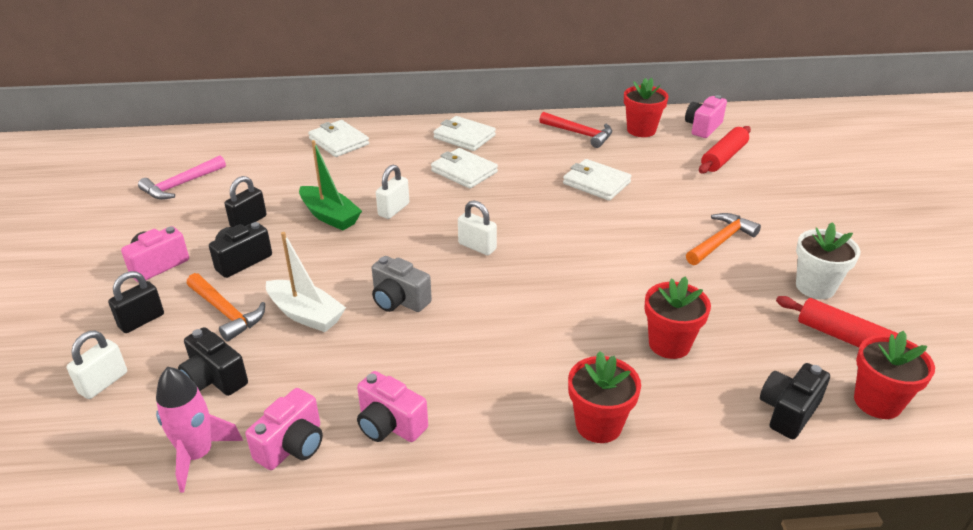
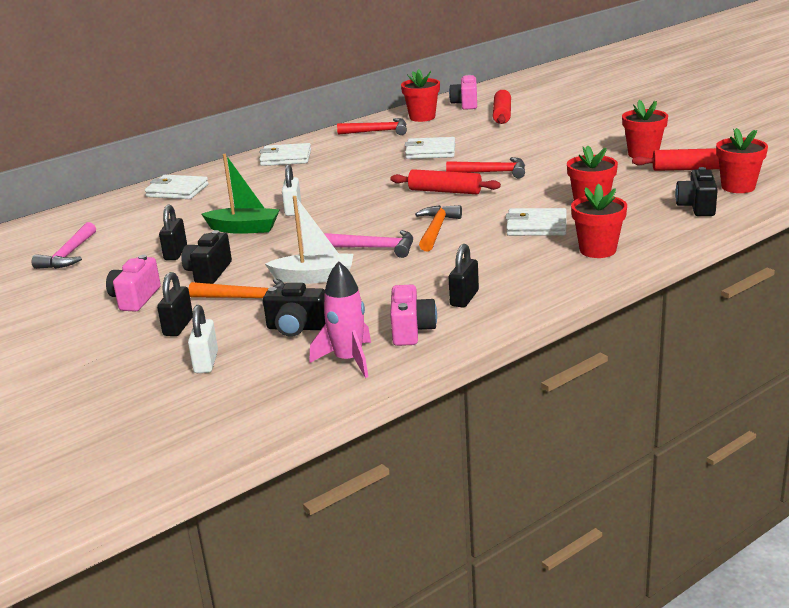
camera: 30 degrees left, 10 degrees down
pink camera [357,371,428,442] -> black padlock [449,244,479,308]
grey camera [372,256,432,312] -> pink hammer [325,230,413,258]
white wallet [431,148,498,189] -> white wallet moved to [506,208,567,236]
white padlock [458,200,497,255] -> none
orange hammer [686,213,761,265] -> orange hammer moved to [415,205,462,251]
white flower pot [796,222,860,299] -> red flower pot [622,100,668,158]
none -> red rolling pin [390,169,501,194]
none -> red hammer [446,157,525,179]

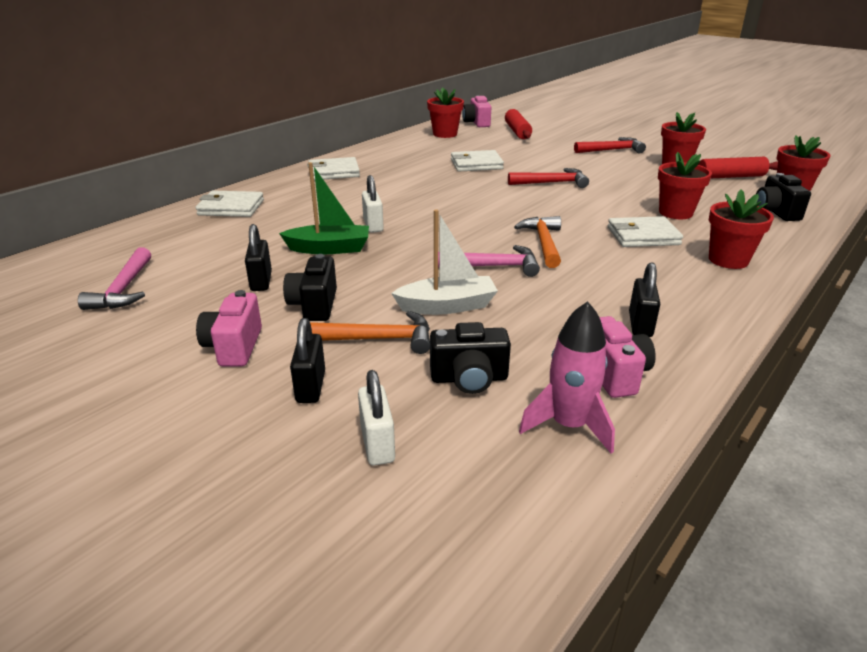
camera: 15 degrees left, 5 degrees up
red hammer [337,118,407,135] -> red hammer moved to [574,137,646,153]
red rolling pin [390,169,501,194] -> none

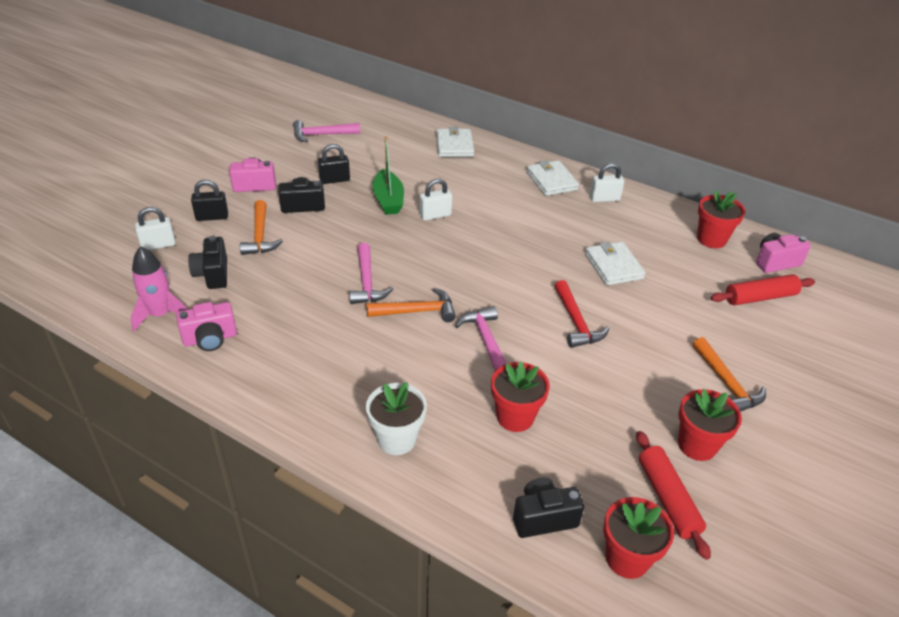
camera: 80 degrees right, 10 degrees up
white boat [391,210,498,315] -> none
red hammer [574,137,646,153] -> orange hammer [693,337,766,412]
white wallet [608,216,683,247] -> none
black padlock [629,262,660,337] -> none
red flower pot [709,189,774,269] -> white flower pot [366,382,427,455]
none -> pink hammer [455,306,506,371]
none -> white padlock [590,163,624,202]

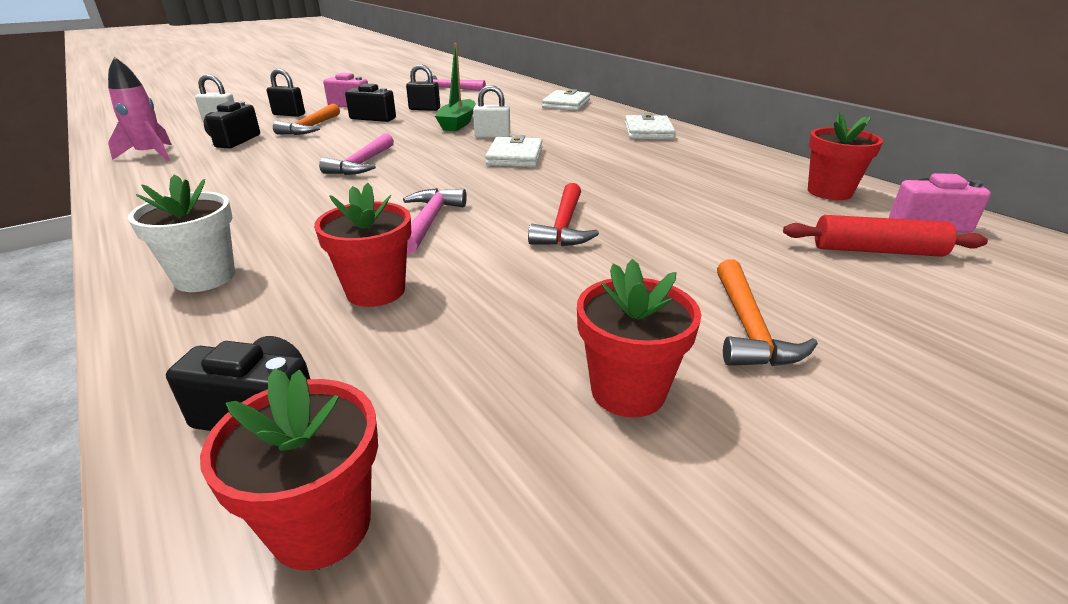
camera: 25 degrees right, 10 degrees down
pink camera [176,302,237,351] -> none
orange hammer [366,288,456,322] -> none
white wallet [585,241,646,285] -> white wallet moved to [485,135,543,167]
white padlock [590,163,624,202] -> none
red rolling pin [636,431,711,560] -> none

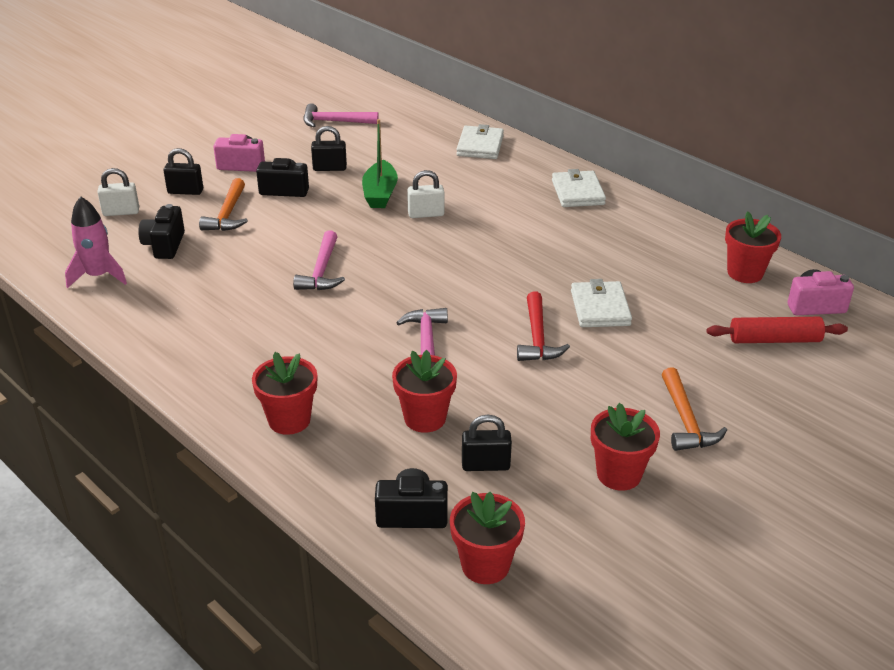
camera: 10 degrees left, 5 degrees up
white flower pot [128,174,235,292] -> red flower pot [252,352,317,435]
white wallet [485,135,543,167] -> white wallet moved to [571,279,632,327]
none -> black padlock [462,415,512,471]

